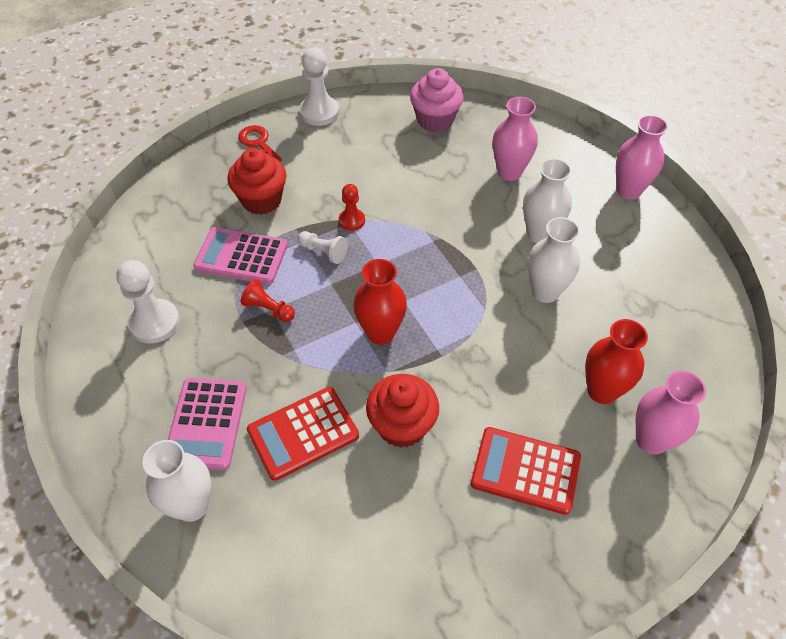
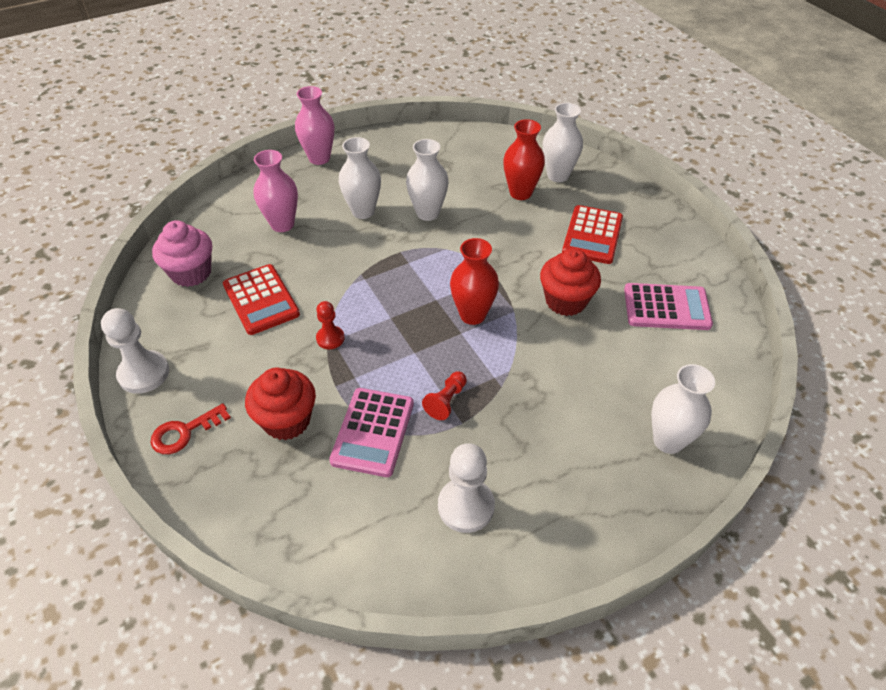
camera: 90 degrees left, 5 degrees down
pink calculator [168,378,247,470] -> pink calculator moved to [624,283,713,330]
red calculator [247,387,359,481] -> red calculator moved to [223,264,300,335]
white pawn [297,231,348,264] -> none
pink vase [636,371,706,455] -> white vase [543,103,583,182]

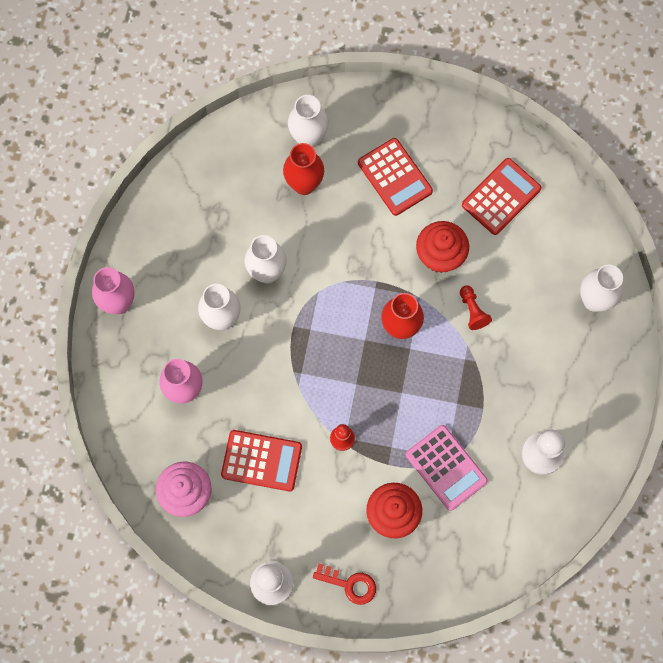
camera: 50 degrees left, 25 degrees up
red key [151,403,231,454] -> red key turned 75 degrees counterclockwise [313,564,376,605]
red pawn [422,371,467,420] -> red pawn moved to [460,285,492,330]
pink calculator [624,283,713,330] -> red calculator [462,158,541,235]

